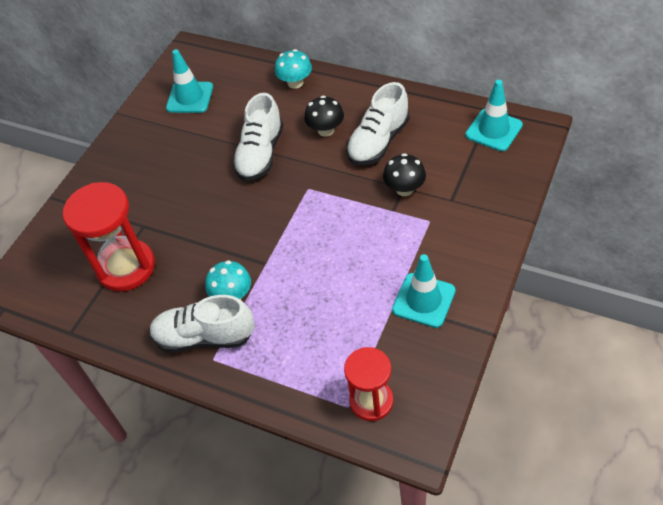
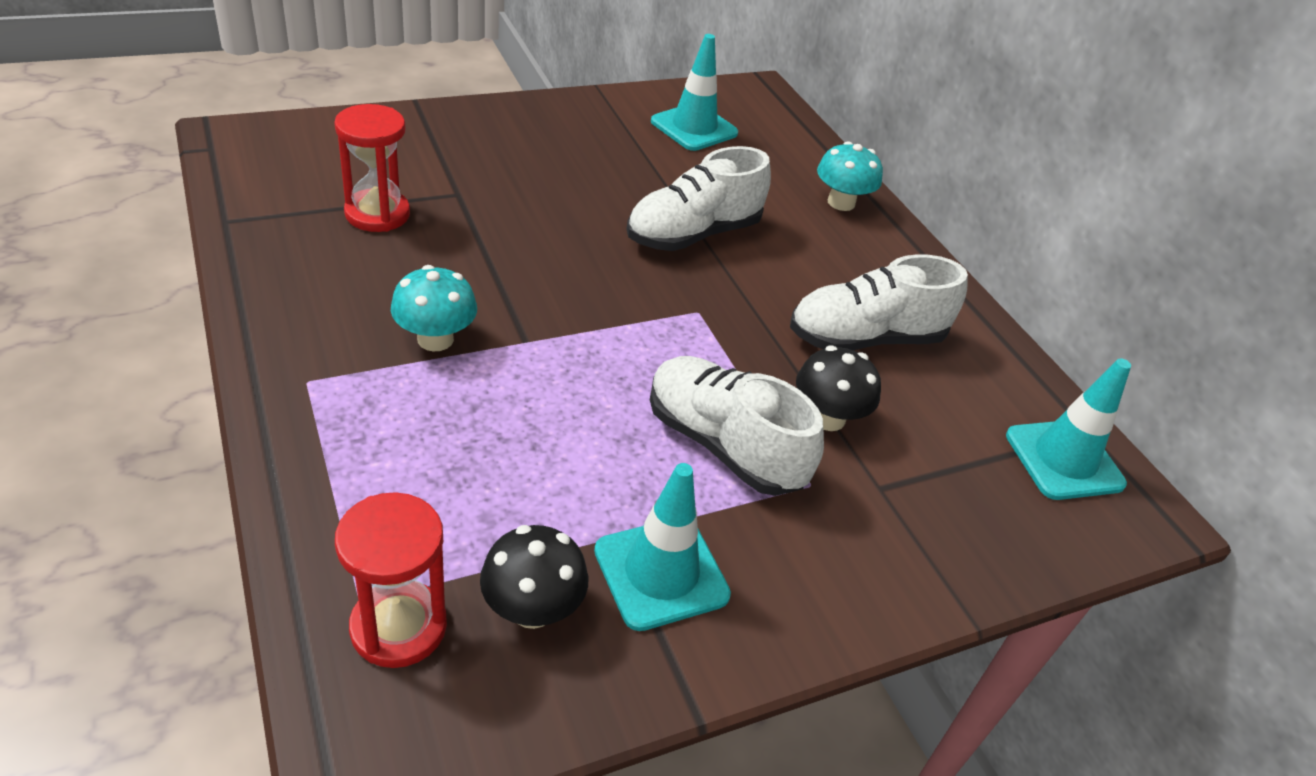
camera: 30 degrees right, 10 degrees down
red hourglass [63,182,155,292] -> red hourglass [334,104,410,232], size x0.64
white shoe [150,295,255,353] -> white shoe moved to [650,356,824,496]
black mushroom [304,96,344,137] -> black mushroom moved to [480,525,588,629]

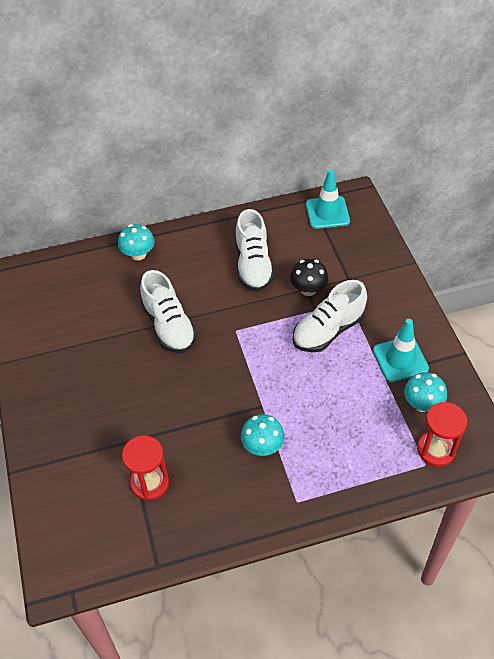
camera: 75 degrees left, 10 degrees up
black mushroom [480,525,588,629] -> turquoise mushroom [404,372,447,412]
turquoise traffic cone [651,34,738,151] -> none

